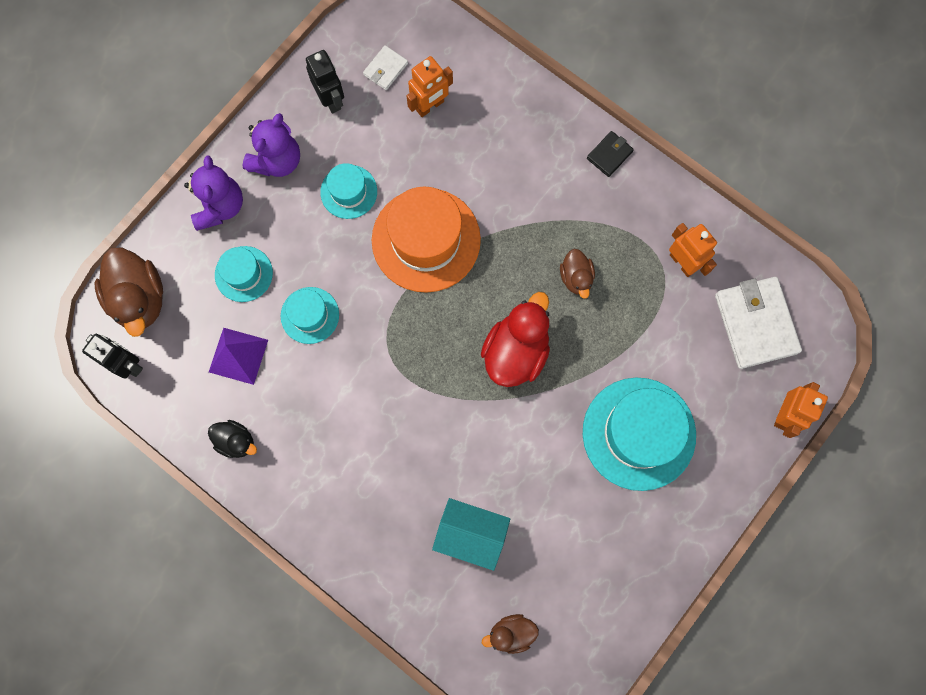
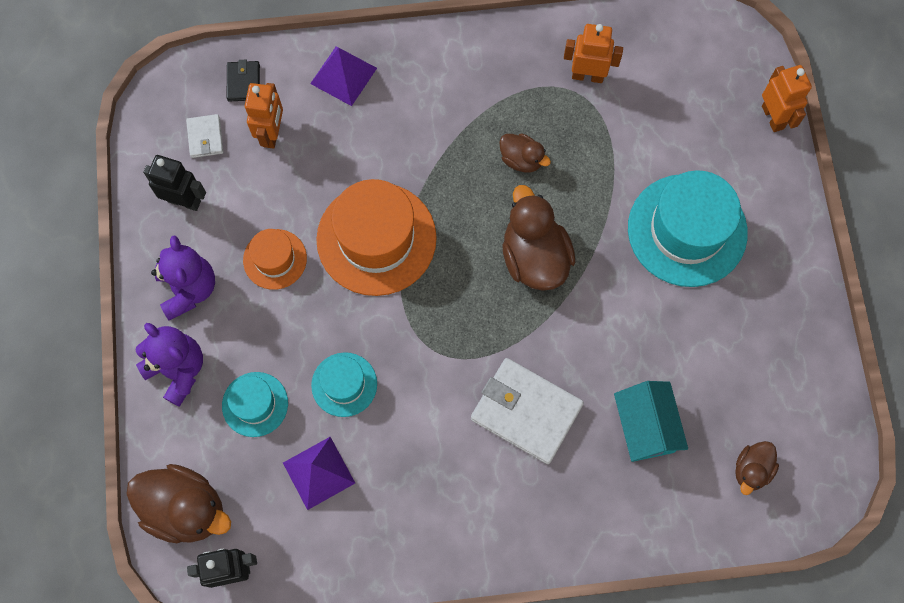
camera: 45 degrees left, 5 degrees down
black duck [208,420,257,458] -> none
turquoise hat [320,163,377,219] -> orange hat [243,229,307,290]
turquoise house [432,498,510,571] -> turquoise house turned 75 degrees counterclockwise [614,381,688,462]
red duck [481,292,550,387] -> brown duck [502,185,575,291]
black wallet [587,131,634,177] -> black wallet moved to [227,60,260,101]
white wallet [715,277,802,369] -> white wallet moved to [471,358,584,464]
none -> purple pyramid [310,46,377,106]

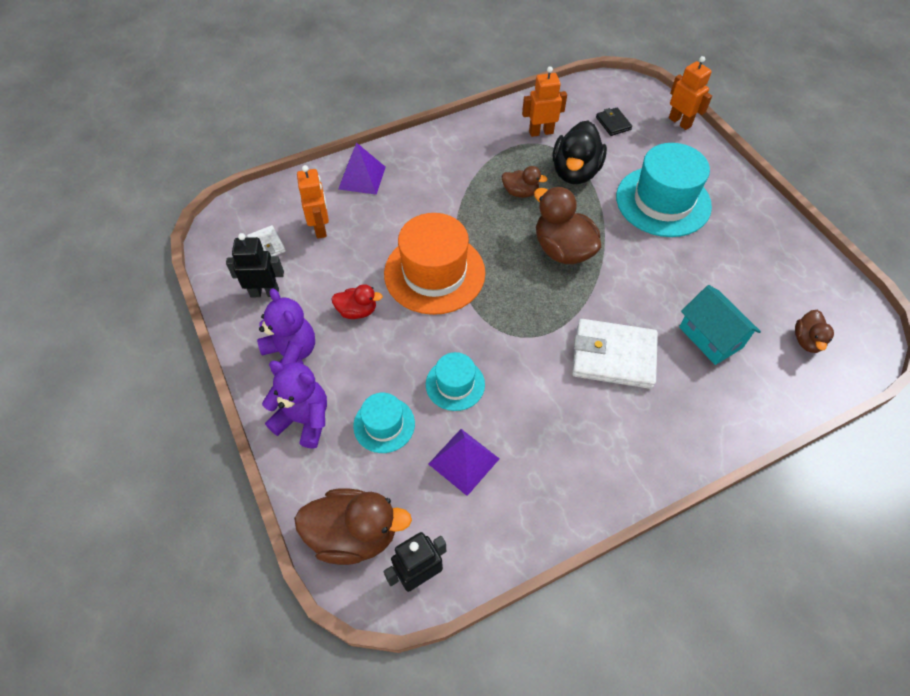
camera: 20 degrees left, 15 degrees down
black wallet [227,60,260,101] -> black wallet moved to [596,108,632,136]
orange hat [243,229,307,290] -> red duck [331,284,383,319]
none -> black duck [553,121,607,184]

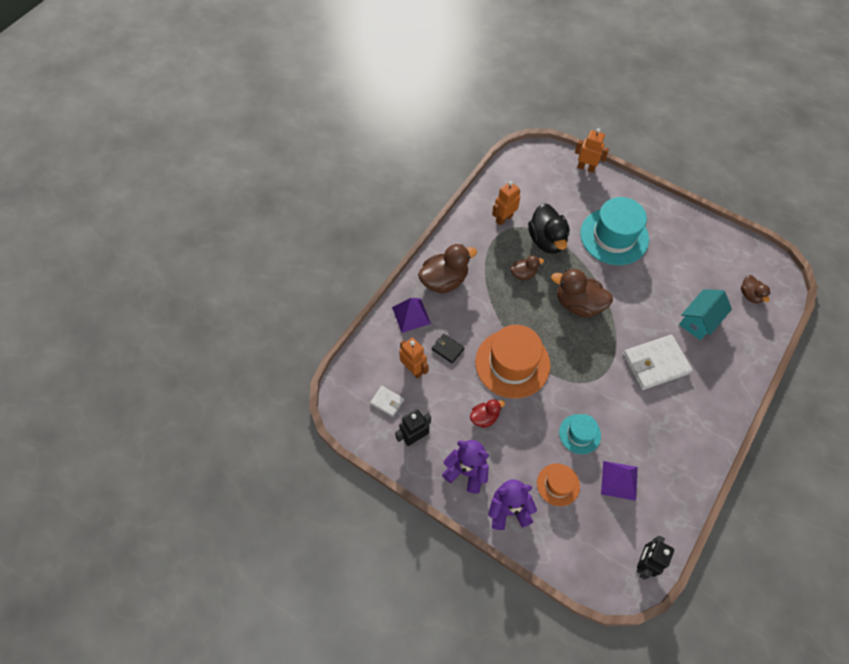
camera: 30 degrees left, 5 degrees up
brown duck [294,488,412,565] -> brown duck moved to [418,244,477,294]
turquoise hat [353,393,415,453] -> orange hat [537,463,580,506]
black wallet [596,108,632,136] -> black wallet moved to [432,334,464,364]
turquoise house [679,285,761,365] -> turquoise house turned 75 degrees counterclockwise [679,289,732,340]

